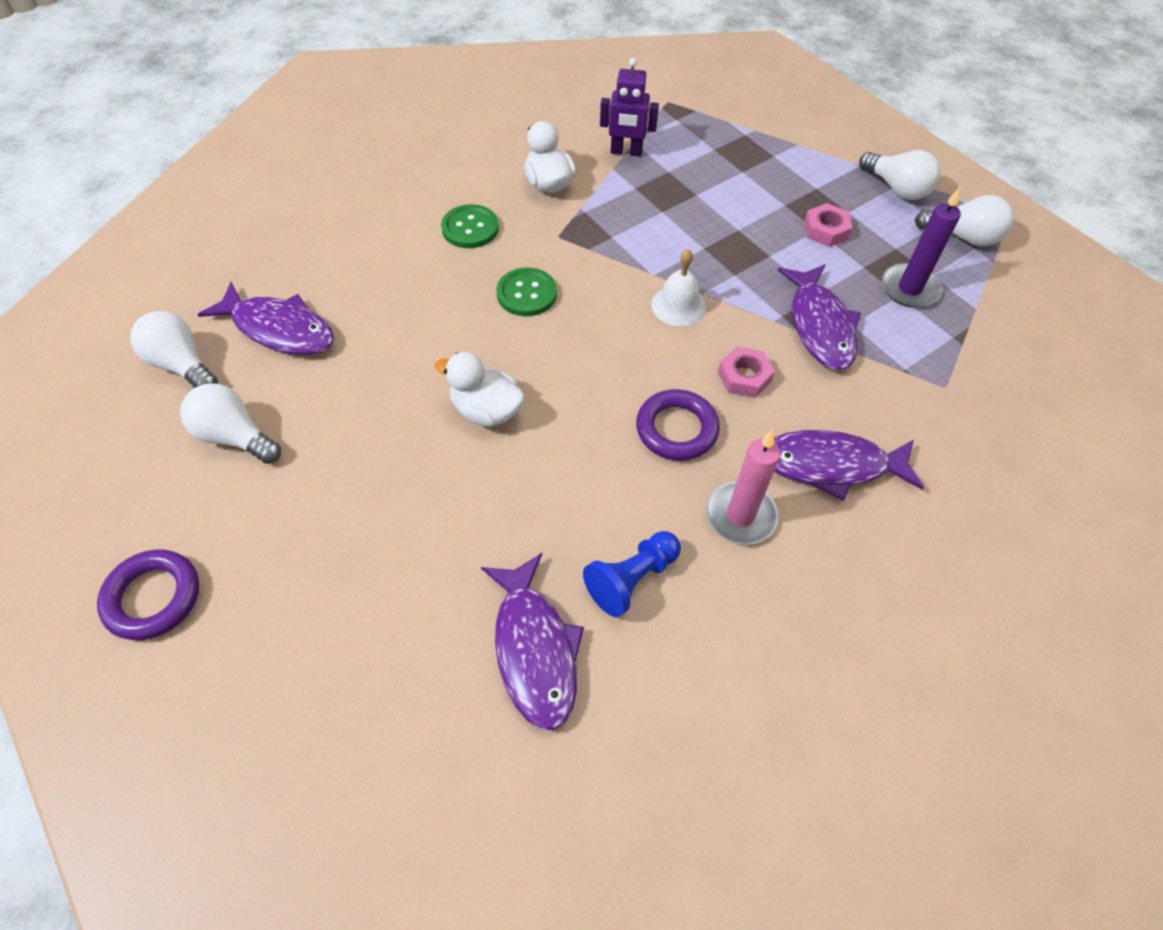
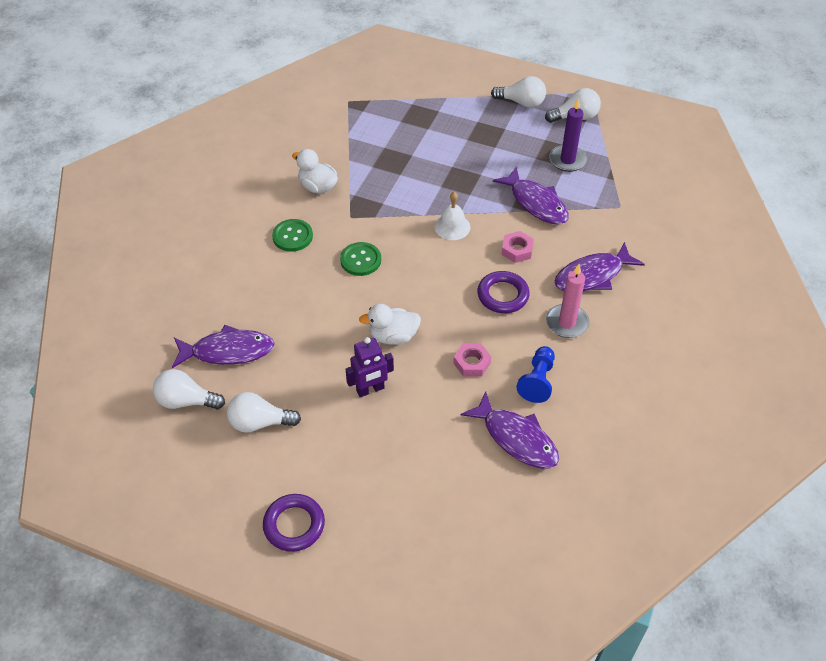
camera: 30 degrees left, 5 degrees down
purple robot [600,58,659,157] -> purple robot moved to [346,337,394,397]
pink nut [804,203,853,247] -> pink nut moved to [453,343,491,377]

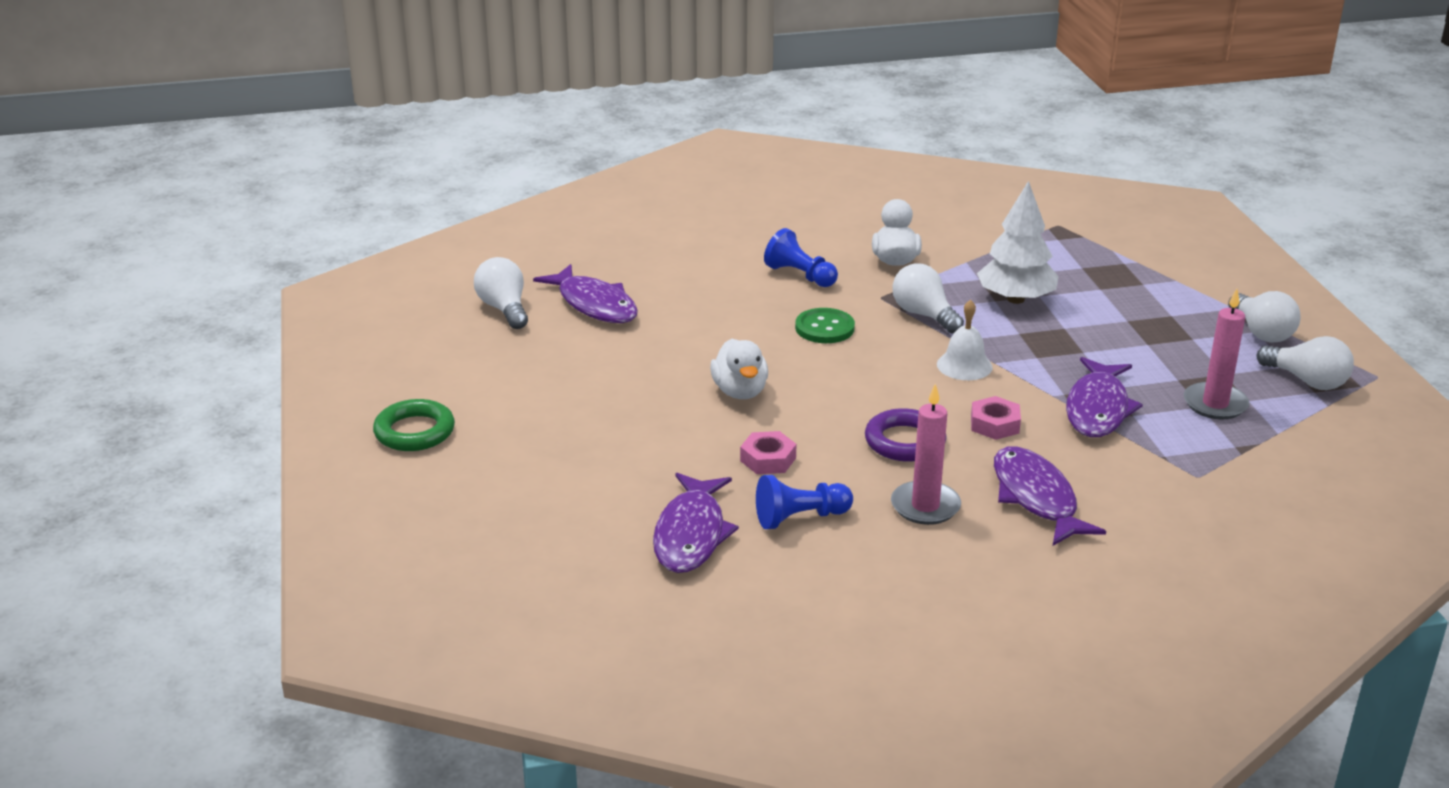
camera: 55 degrees right, 20 degrees down
white light bulb [227,392,301,433] -> white light bulb moved to [892,263,964,334]
purple ring [263,494,325,552] -> green ring [373,399,455,451]
green button [272,219,313,252] -> blue pawn [764,228,838,287]
purple robot [346,337,394,397] -> none
white duck [359,304,421,345] -> white duck turned 150 degrees counterclockwise [710,339,768,399]
purple candle [549,99,587,172] -> pink candle [1184,289,1250,419]
purple fish [554,242,645,291] -> purple fish turned 45 degrees clockwise [994,446,1106,546]
none -> white tree [977,181,1059,304]

